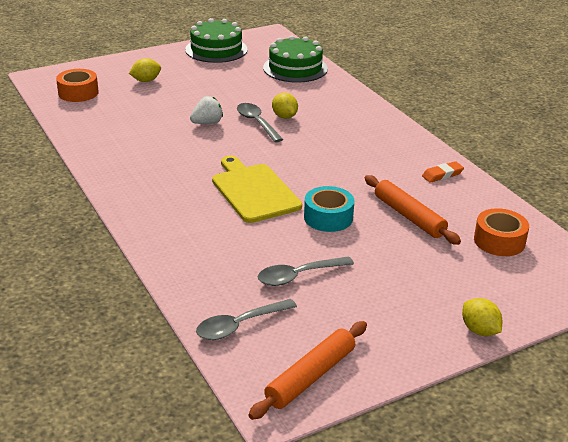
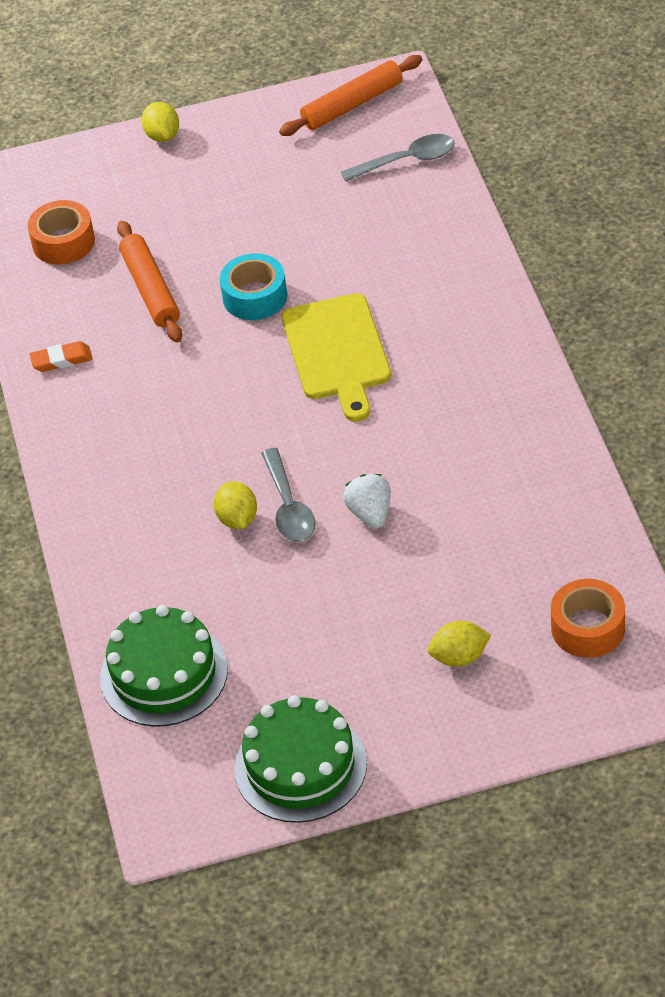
camera: 160 degrees left, 15 degrees up
white strawberry [190,96,223,124] -> white strawberry turned 90 degrees clockwise [343,474,391,528]
grey spoon [258,256,354,286] -> none

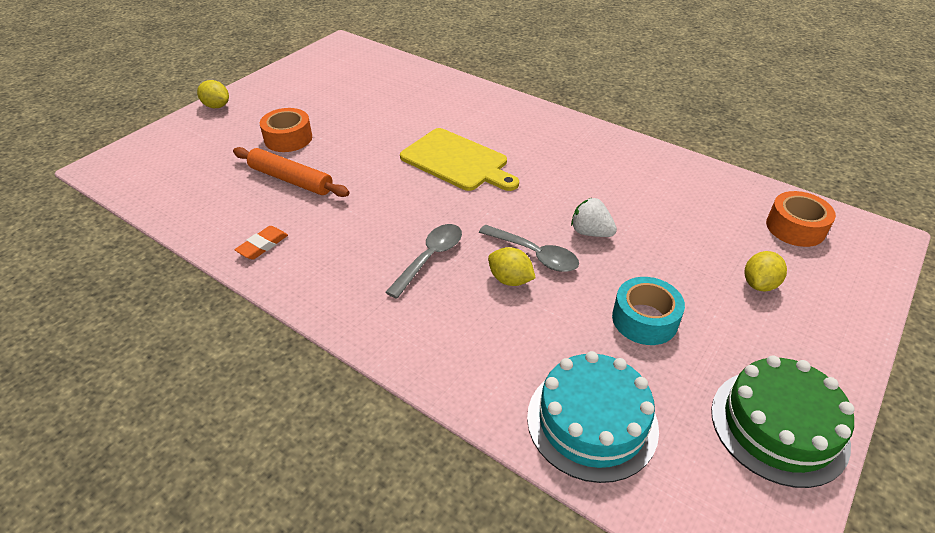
camera: 45 degrees left, 5 degrees down
orange tape [28,200,95,265] -> orange tape moved to [260,108,312,152]
green cake [100,605,228,727] -> turquoise cake [527,351,659,483]
turquoise tape [220,253,287,320] -> turquoise tape moved to [612,277,685,345]
orange rolling pin [279,55,422,136] -> none
grey spoon [341,134,455,182] -> grey spoon moved to [385,224,462,299]

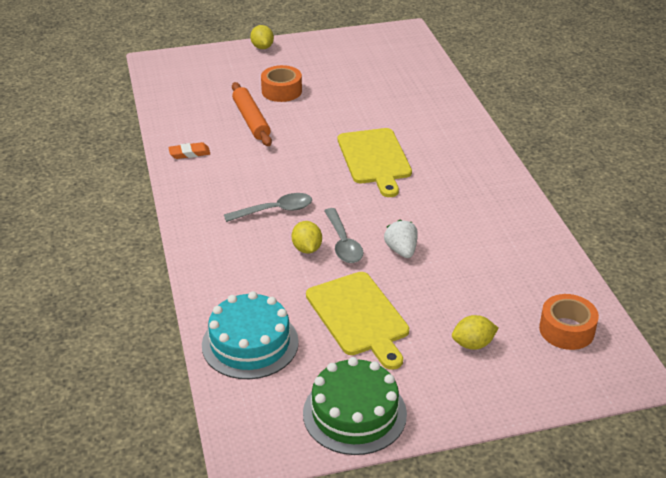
camera: 40 degrees right, 5 degrees down
turquoise tape [612,277,685,345] -> yellow cutting board [306,272,409,370]

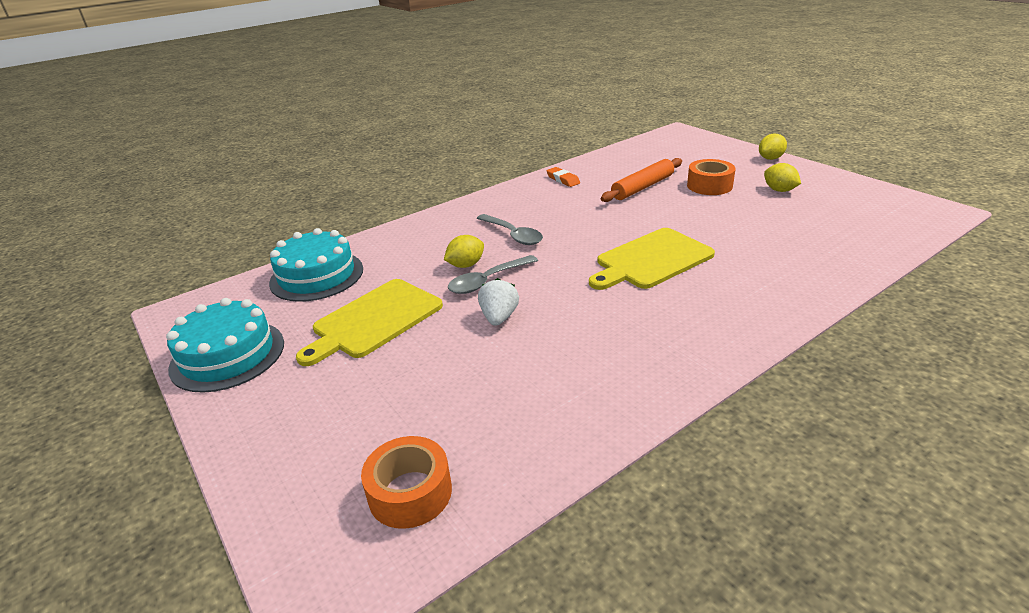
camera: 70 degrees right, 5 degrees down
green cake [303,357,407,455] -> turquoise cake [166,298,284,393]
white strawberry [384,220,418,258] -> white strawberry turned 45 degrees counterclockwise [478,278,519,326]
yellow lemon [452,315,498,350] -> yellow lemon moved to [764,163,801,192]

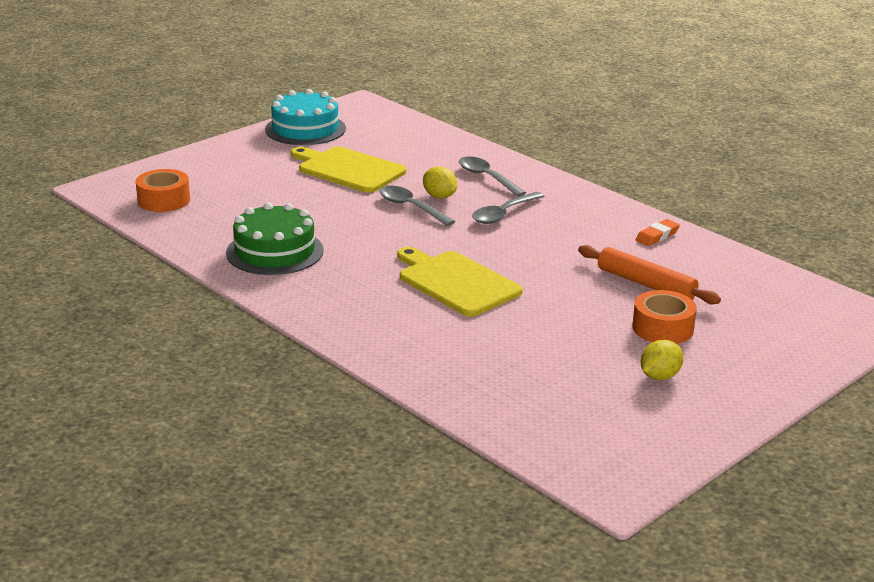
camera: 80 degrees right, 5 degrees down
turquoise cake [269,228,363,302] -> none
white strawberry [478,278,519,326] -> none
yellow lemon [759,134,787,160] -> none
none -> green cake [226,202,324,275]
none -> grey spoon [459,157,526,197]

